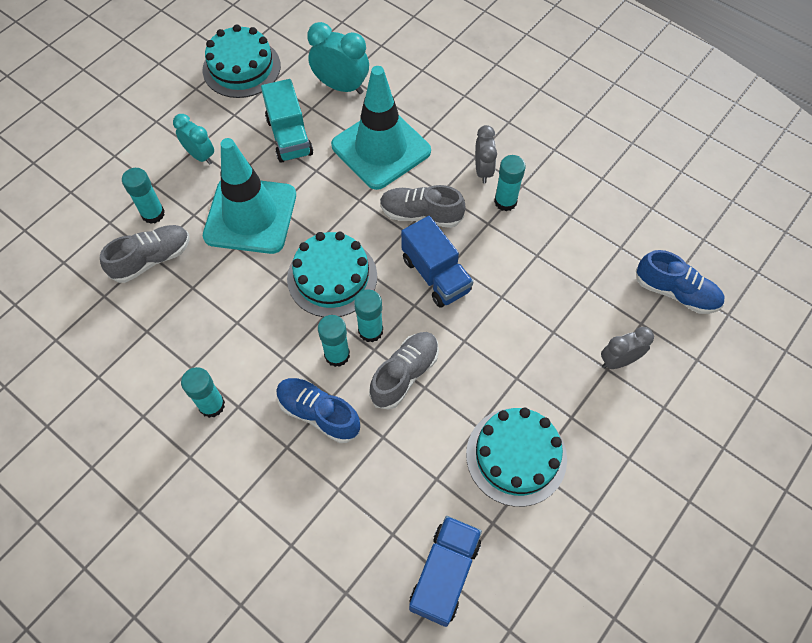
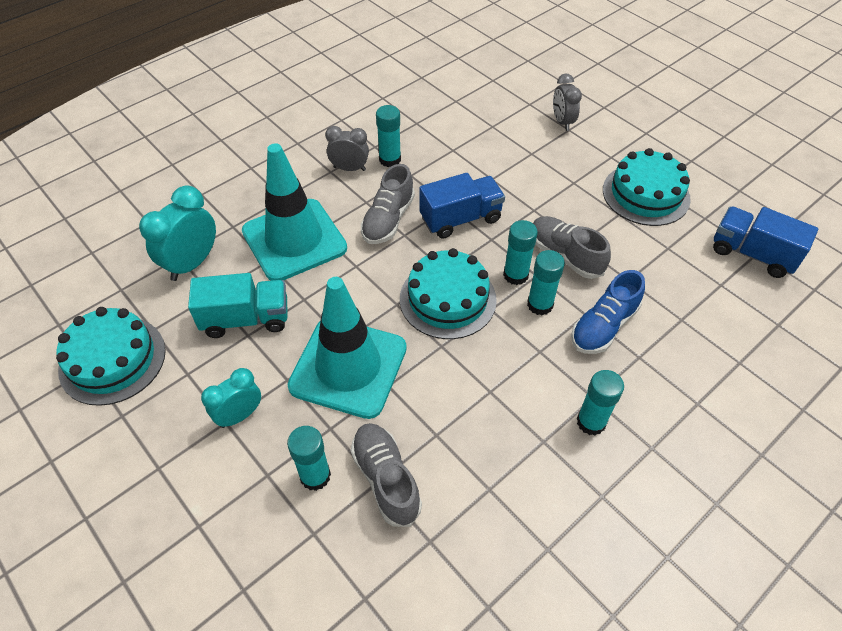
camera: 80 degrees left, 10 degrees down
blue shoe [636,250,724,314] -> none

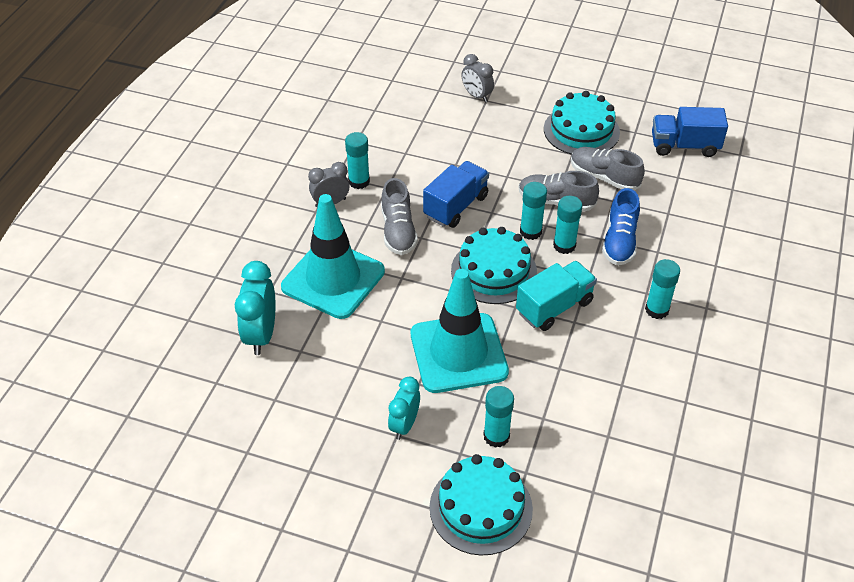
camera: 30 degrees left, 5 degrees down
turquoise cake [56,307,166,406] -> turquoise cake moved to [430,454,533,556]
turquoise truck [188,273,287,338] -> turquoise truck moved to [516,261,597,331]
grey shoe [351,423,422,527] -> grey shoe moved to [571,147,645,190]

